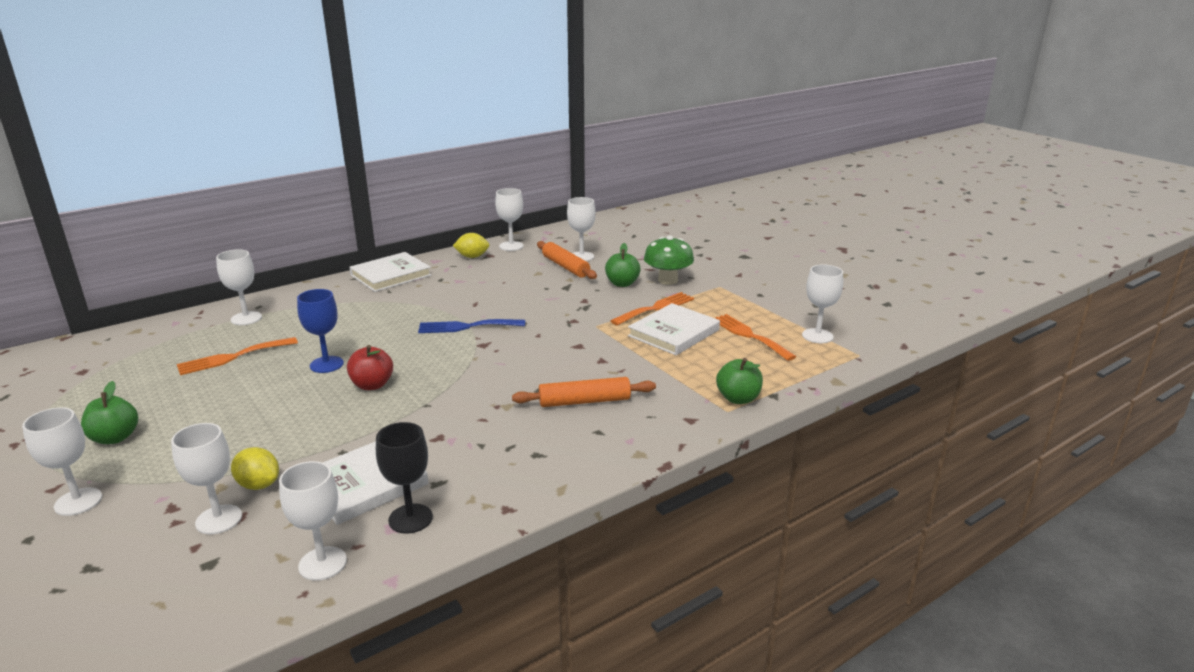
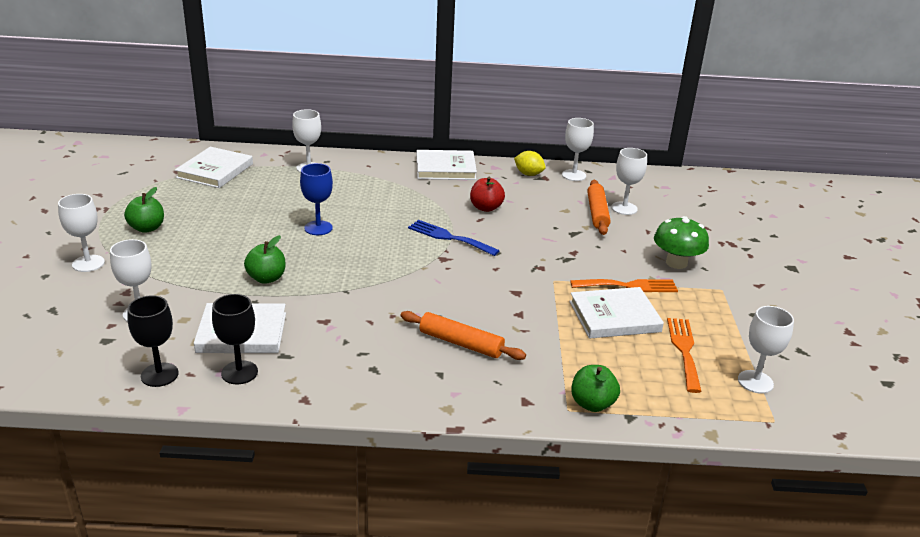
camera: 35 degrees right, 5 degrees up
orange fork [177,337,298,375] -> none
yellow lemon [231,447,279,490] -> none
white goblet [279,461,347,581] -> black goblet [127,295,179,387]
red apple [347,345,393,390] -> red apple moved to [470,177,505,212]
green apple [605,243,641,287] -> green apple moved to [244,235,285,284]
none -> white book [175,147,253,188]

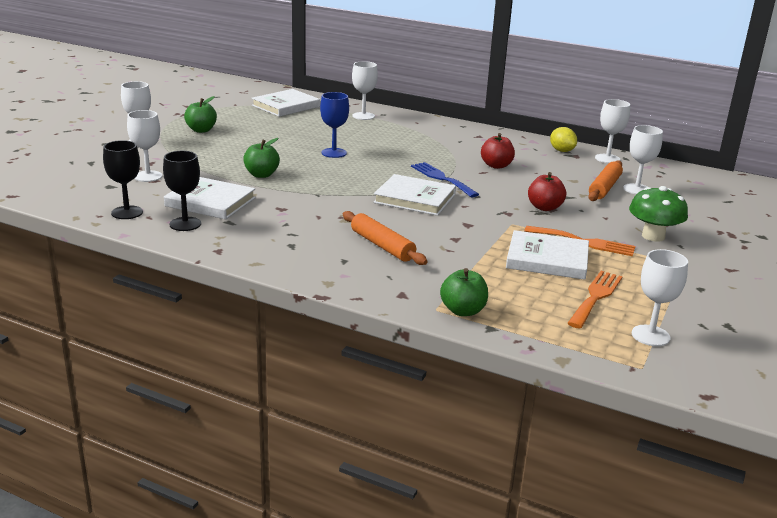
camera: 25 degrees right, 5 degrees down
white book [416,150,477,180] -> white book moved to [373,174,456,216]
none -> red apple [528,172,566,211]

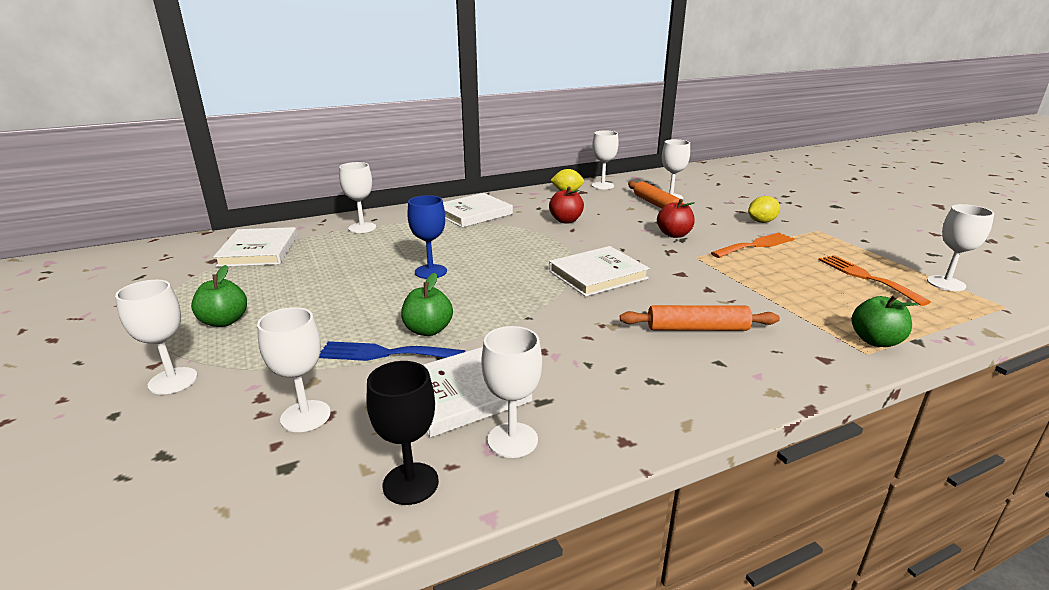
camera: 50 degrees left, 0 degrees up
black goblet [163,151,201,231] -> white goblet [481,326,542,458]
blue fork [411,162,479,197] -> blue fork moved to [319,341,465,361]
white book [506,230,589,280] -> white book moved to [443,193,513,228]
green mushroom [629,186,688,242] -> yellow lemon [748,196,780,223]

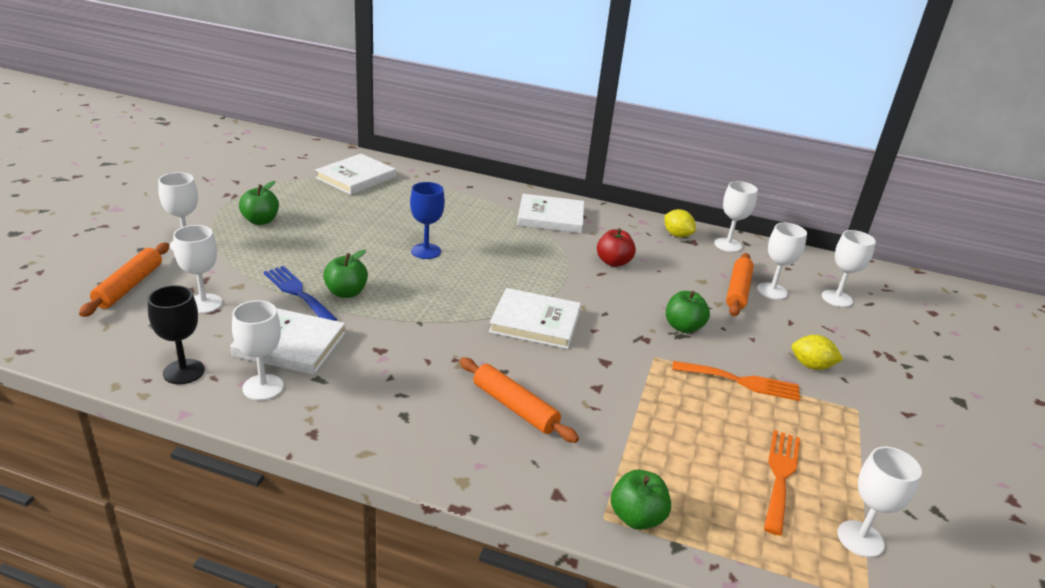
camera: 40 degrees right, 5 degrees up
white goblet [339,162,376,233] -> white goblet moved to [822,230,876,307]
red apple [657,199,695,238] -> green apple [666,291,710,333]
none -> orange rolling pin [79,243,169,317]

